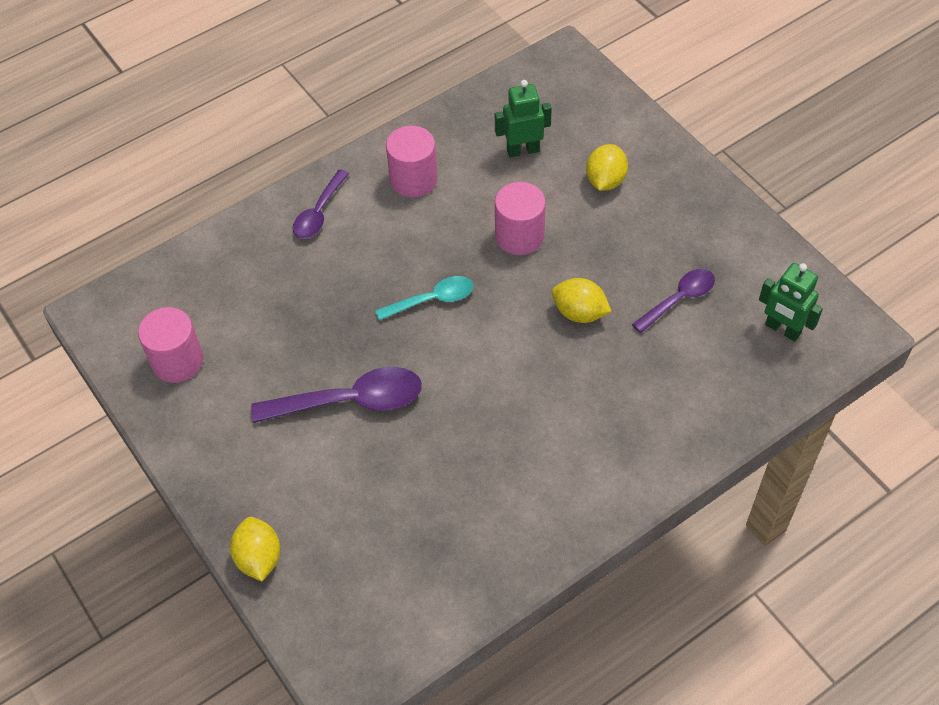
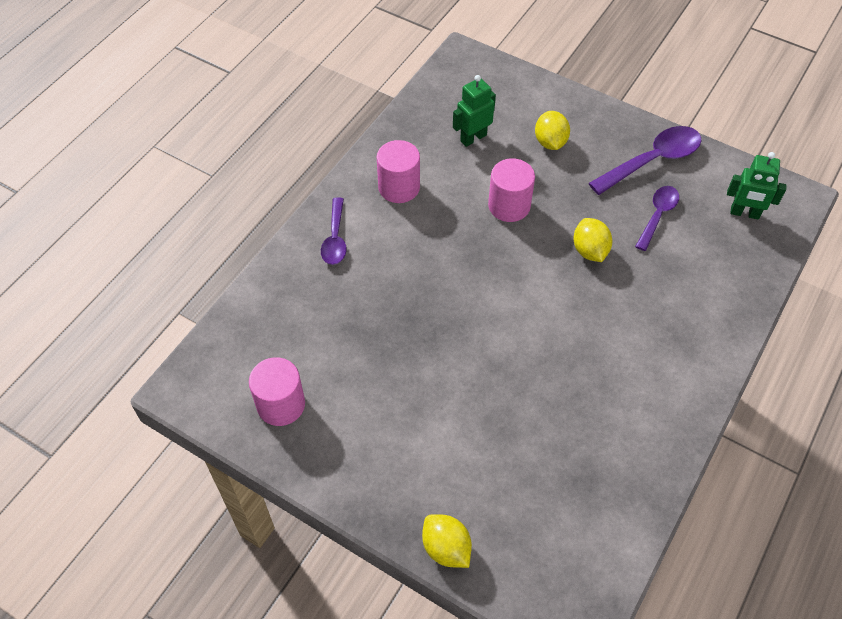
camera: 25 degrees left, 0 degrees up
purple spoon [251,367,422,423] -> purple spoon moved to [588,126,702,195]
turquoise spoon [375,276,474,321] -> none
yellow lemon [552,278,612,323] -> yellow lemon turned 75 degrees clockwise [573,218,612,262]

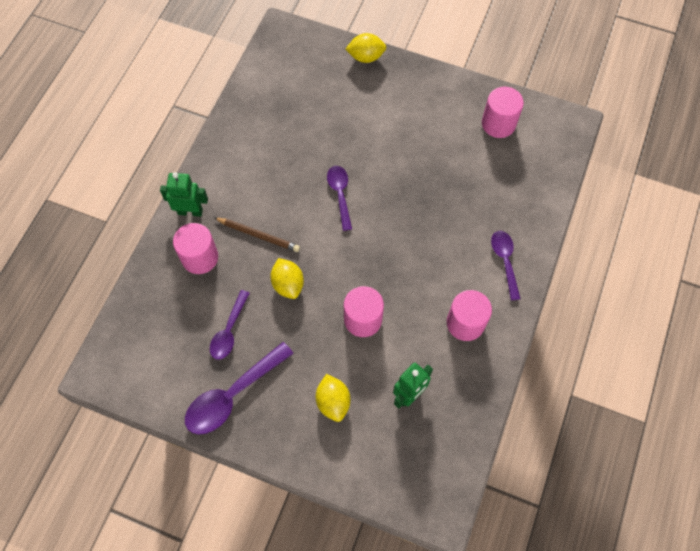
camera: 170 degrees right, 10 degrees up
yellow lemon [422,514,472,568] -> yellow lemon turned 45 degrees counterclockwise [345,33,386,63]
green robot [727,152,787,220] -> green robot moved to [160,172,208,217]
none -> pink cylinder [173,223,218,274]
none -> brown pencil [214,217,300,252]
none -> purple spoon [327,166,352,231]

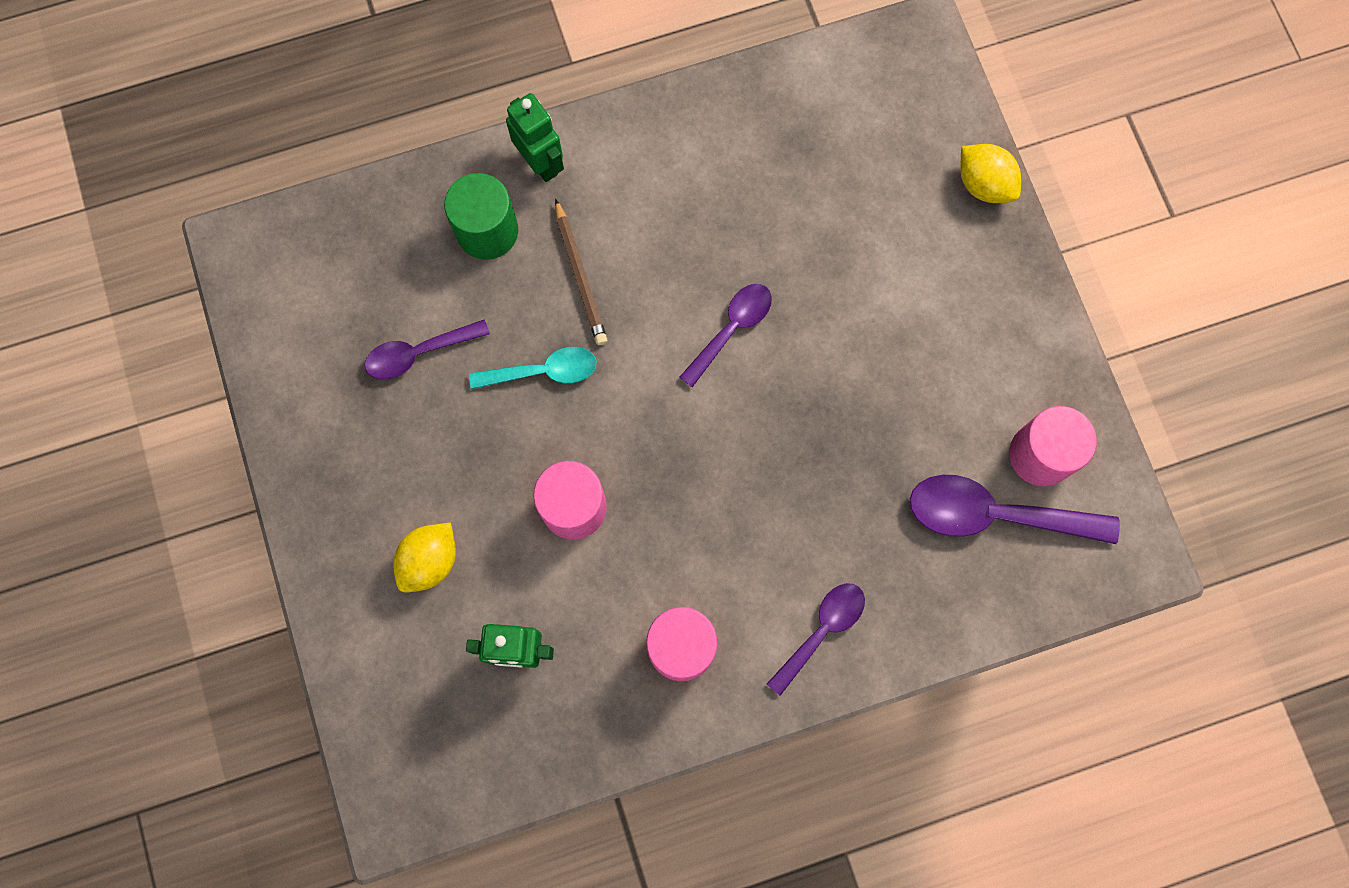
camera: 50 degrees right, 10 degrees up
pink cylinder [173,223,218,274] -> green cylinder [444,173,518,260]
purple spoon [185,342,294,435] -> purple spoon moved to [909,475,1120,544]
yellow lemon [270,258,304,299] -> turquoise spoon [469,347,597,389]

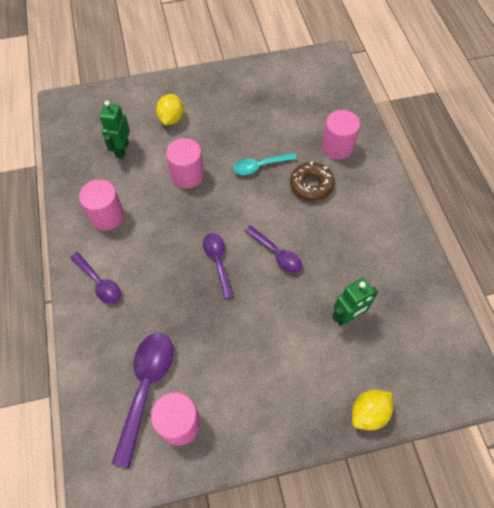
camera: 95 degrees right, 15 degrees down
purple spoon [365,320,490,379] -> purple spoon moved to [203,233,234,299]
yellow lemon [393,523,456,593] -> yellow lemon turned 60 degrees clockwise [156,94,184,125]
green cylinder [444,173,518,260] -> pink cylinder [322,110,360,160]
turquoise spoon [469,347,597,389] -> turquoise spoon turned 75 degrees clockwise [233,153,297,175]
green robot [506,93,564,182] -> green robot moved to [332,278,378,326]
brown pencil [555,199,607,345] -> brown donut [290,161,335,201]

